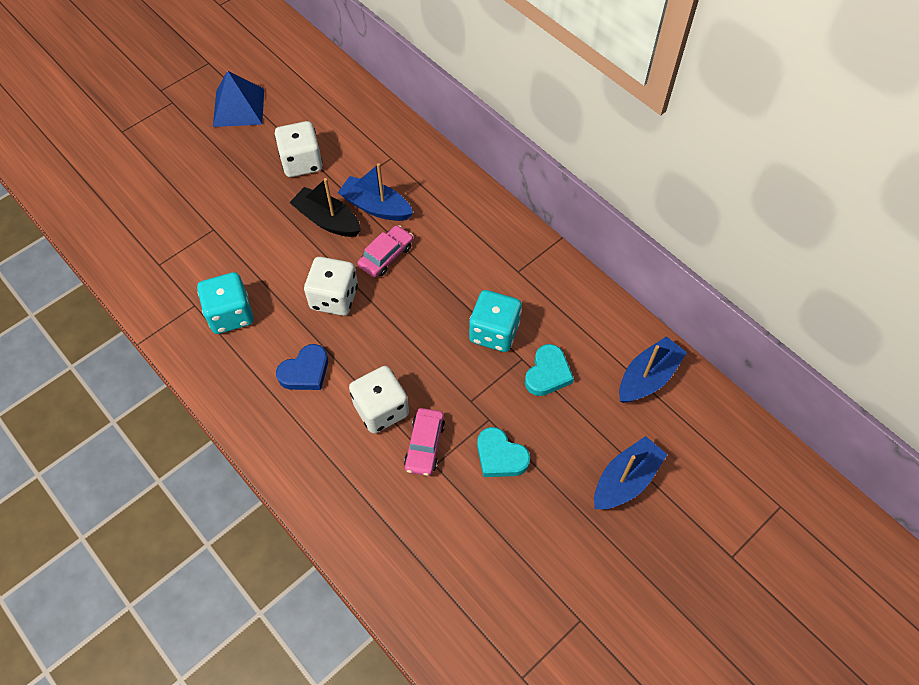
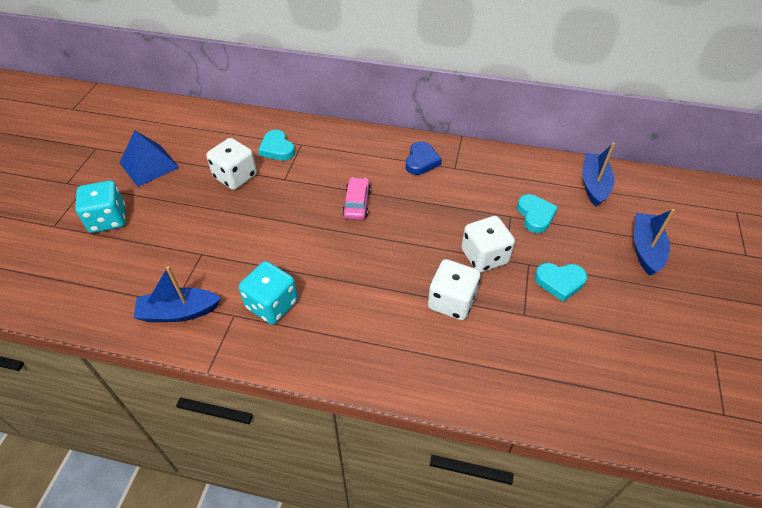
camera: 35 degrees left, 10 degrees down
blue heart [276,344,328,390] -> blue heart moved to [406,141,442,175]
black boat [289,178,361,237] -> none
white dice [304,257,358,316] -> white dice moved to [461,216,515,273]
blue boat [338,163,413,221] -> blue boat moved to [134,266,221,322]
pink car [404,408,445,476] -> none
turquoise dice [469,290,522,352] -> turquoise dice moved to [75,181,125,233]
none -> turquoise heart [258,130,295,161]

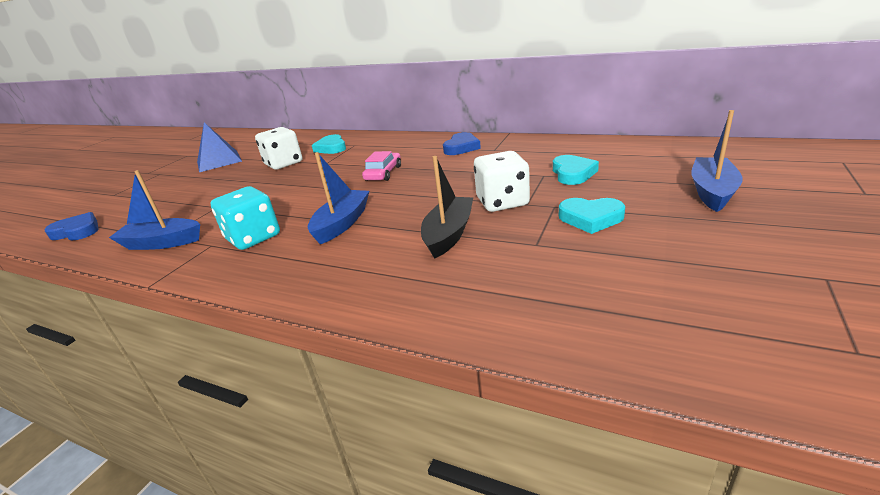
camera: 15 degrees right, 20 degrees down
turquoise dice [75,181,125,233] -> none
white dice [428,259,481,320] -> black boat [421,156,473,259]
blue boat [582,142,615,207] -> blue boat moved to [308,152,369,244]
none -> blue heart [45,212,99,241]

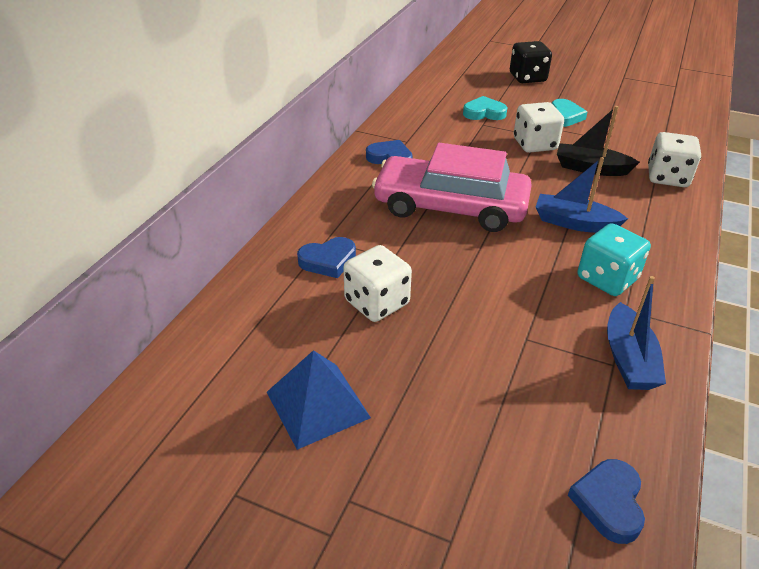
camera: 95 degrees left, 10 degrees up
turquoise heart [312,134,346,154] -> blue heart [297,237,356,278]
pink car [362,151,401,181] -> pink car [372,143,532,232], size x2.35
blue boat [692,110,743,212] -> black dice [510,41,552,83]
none -> white dice [648,132,701,187]

